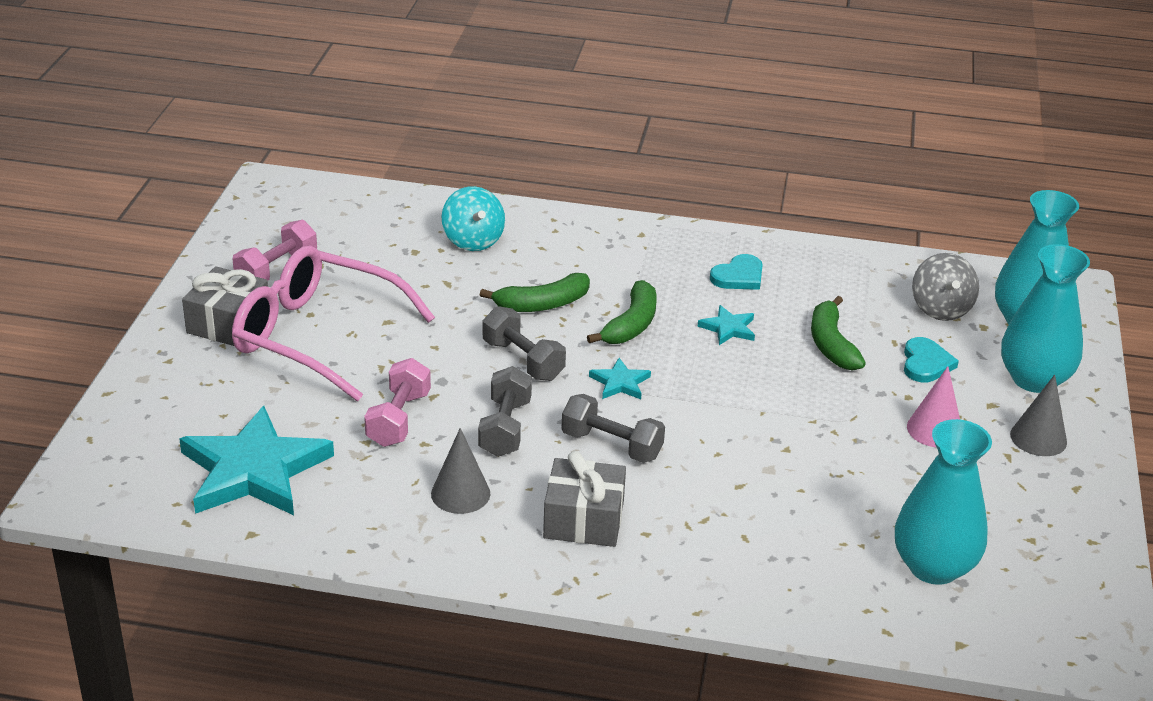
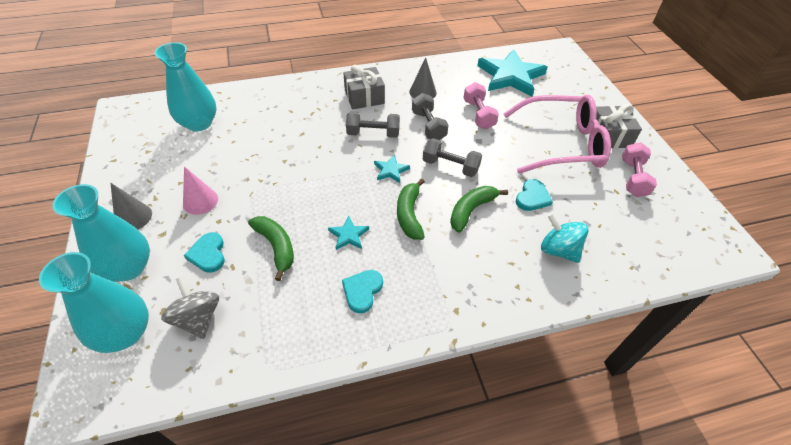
camera: 155 degrees right, 15 degrees up
none -> turquoise heart [515,179,553,211]

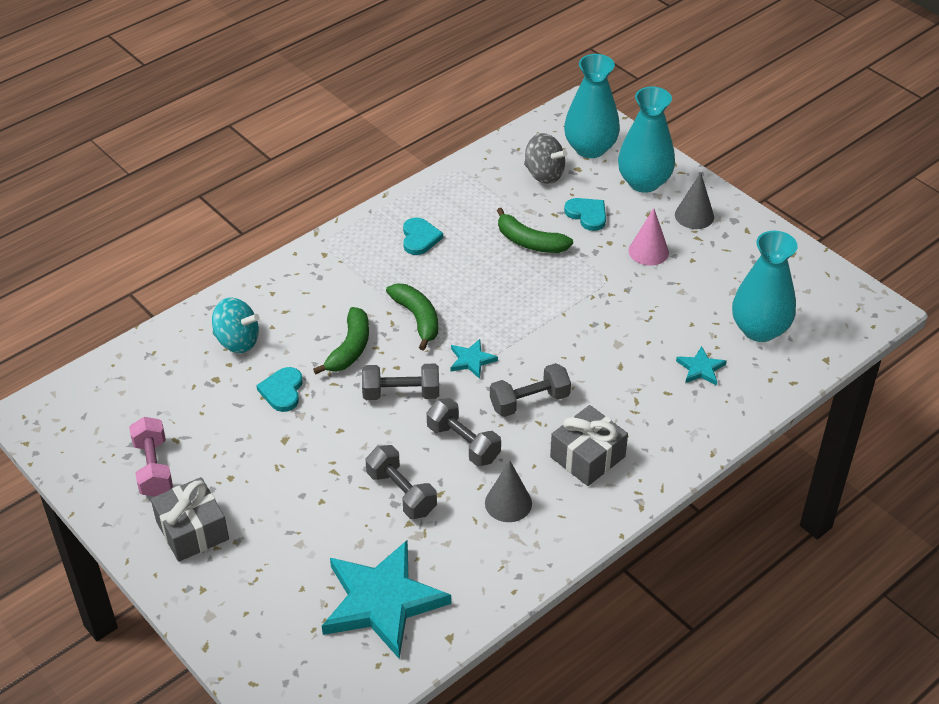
camera: 155 degrees right, 5 degrees down
turquoise star [328,216,369,250] -> turquoise star moved to [676,346,727,386]
pink dumbbell [463,82,499,129] -> grey dumbbell [366,445,437,519]
pink glasses [504,95,611,174] -> none

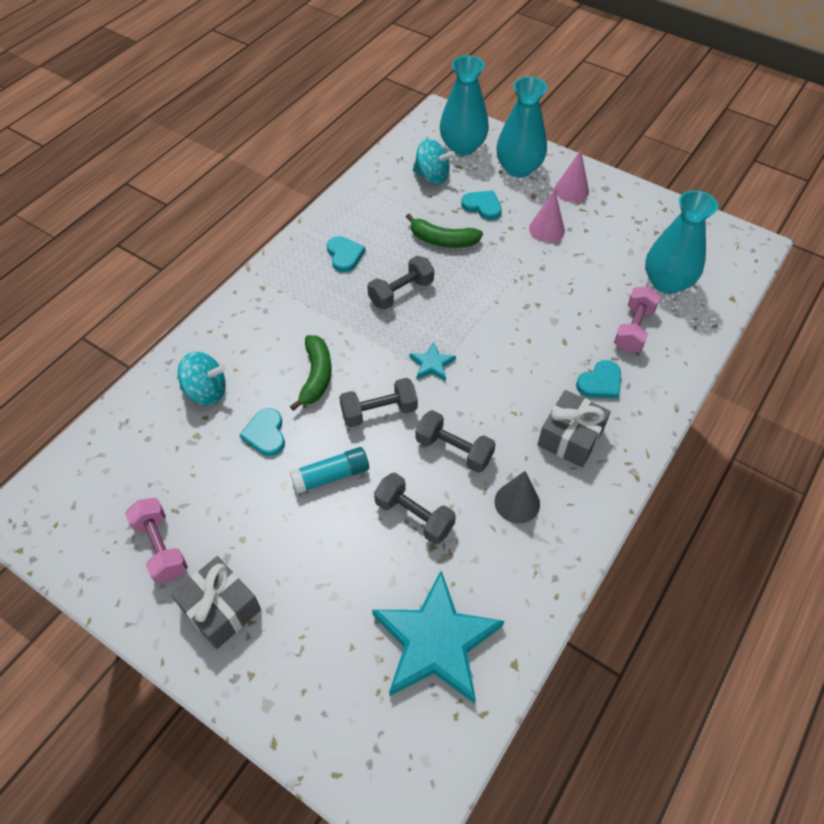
camera: 15 degrees left, 10 degrees up
green banana [386,284,438,351] -> none
grey dumbbell [490,363,571,417] -> grey dumbbell moved to [367,256,434,310]
grey spinning top [524,133,568,184] -> turquoise spinning top [413,139,455,185]
grey cone [675,172,714,229] -> pink cone [555,150,589,202]
turquoise star [676,346,727,386] -> pink dumbbell [614,286,661,352]
none -> turquoise glue stick [290,447,369,494]
none -> turquoise heart [576,360,621,398]

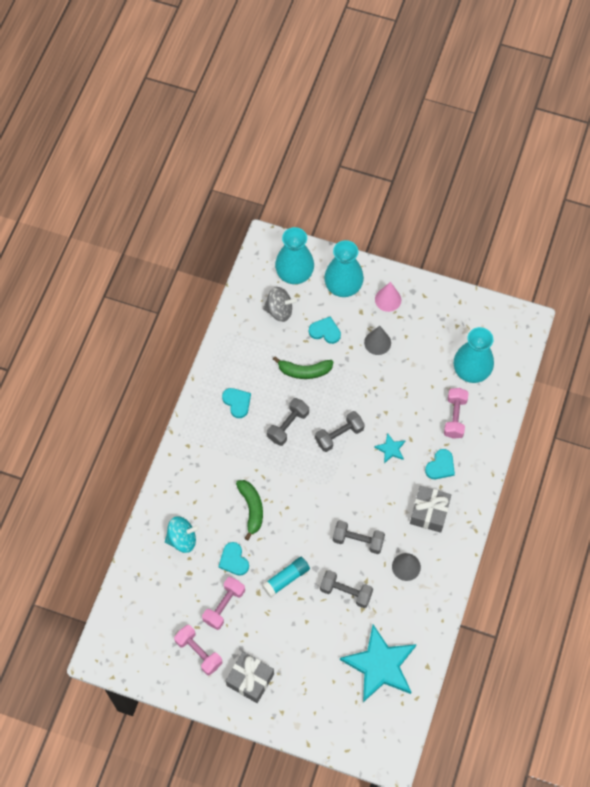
camera: 15 degrees left, 10 degrees up
grey dumbbell [339,378,418,427] -> grey dumbbell moved to [315,411,365,452]
turquoise star [410,342,456,381] -> turquoise star moved to [374,433,406,464]
turquoise spinning top [413,139,455,185] -> grey spinning top [263,287,297,322]
pink cone [529,189,565,243] -> grey cone [364,326,391,355]
none -> pink dumbbell [202,577,245,630]

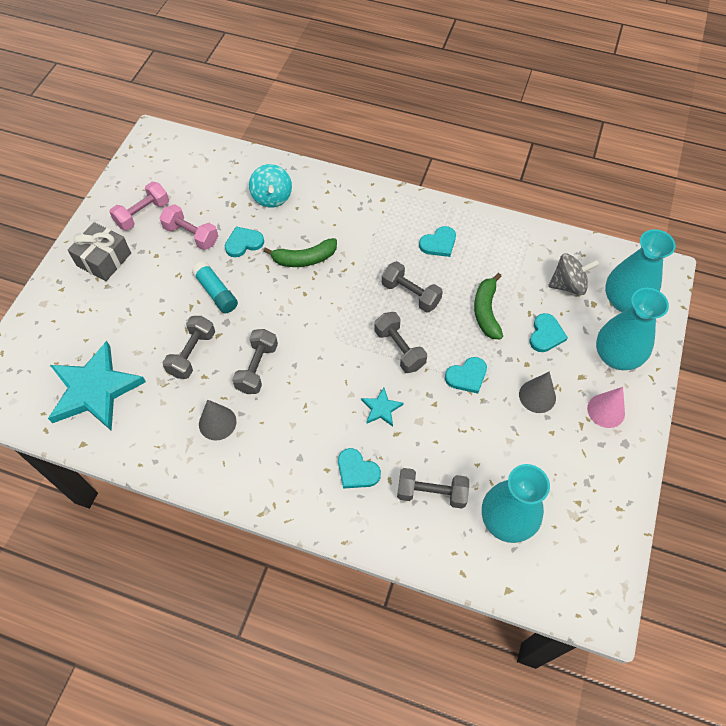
camera: 90 degrees right, 5 degrees down
grey spinning top [263,287,297,322] -> grey spinning top turned 105 degrees counterclockwise [548,253,599,295]
grey gift [410,486,451,533] -> none
pink dumbbell [444,388,469,439] -> grey dumbbell [397,468,469,509]
none -> turquoise heart [445,357,487,394]

